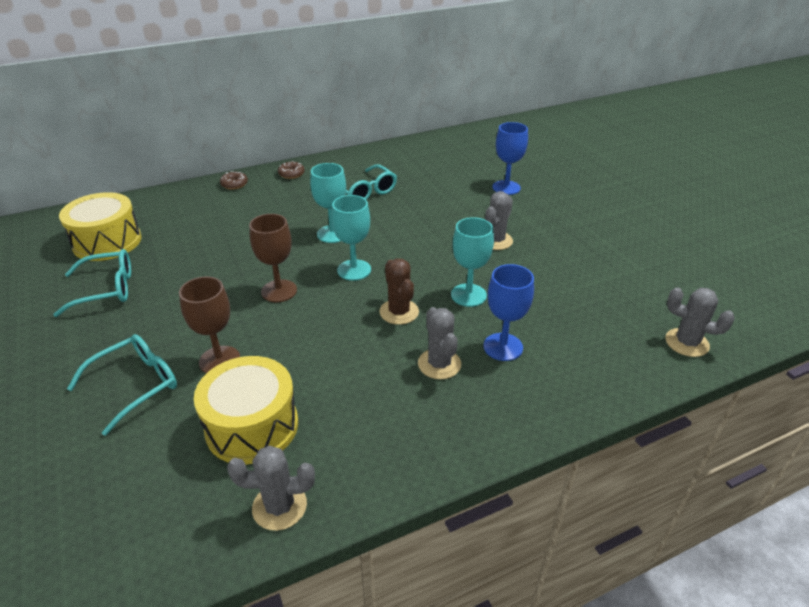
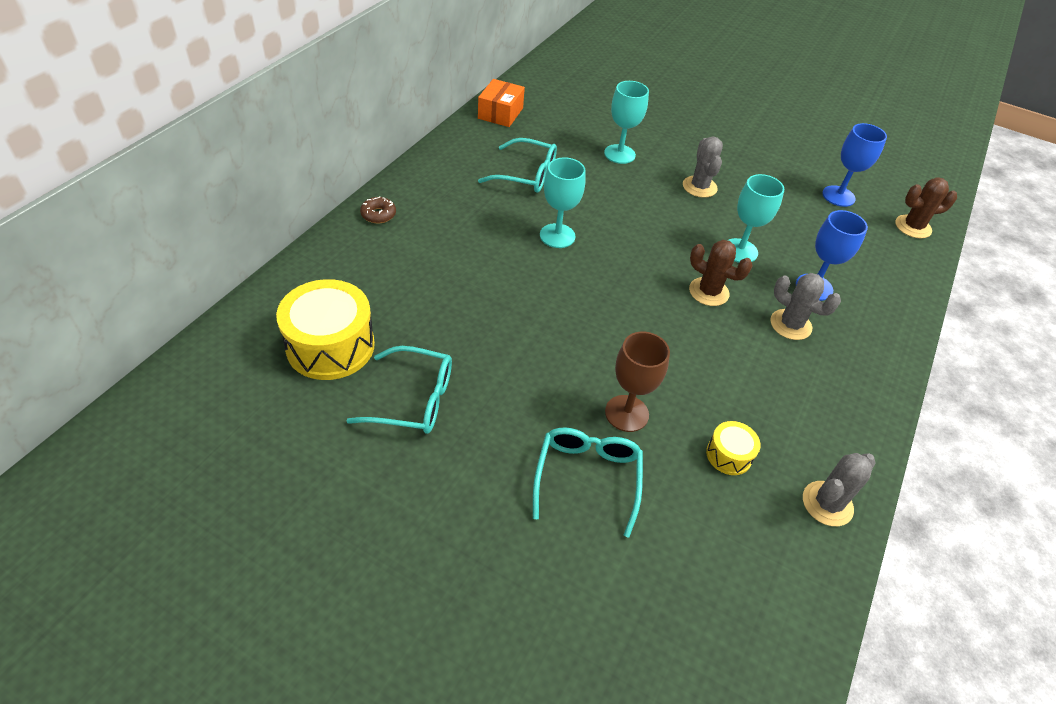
camera: 40 degrees left, 10 degrees up
turquoise glasses [53,249,131,317] -> turquoise glasses turned 60 degrees clockwise [346,346,452,434]
yellow drum [194,356,298,465] -> yellow drum [706,421,761,475], size x0.49
brown goblet [249,214,297,302] -> none
brown donut [278,161,305,179] -> none
turquoise goblet [332,195,371,281] -> turquoise goblet moved to [604,81,649,164]
blue goblet [492,122,528,195] -> blue goblet moved to [822,123,887,207]
grey cactus [665,287,735,357] -> brown cactus [895,177,957,238]
none -> orange box [478,79,525,127]

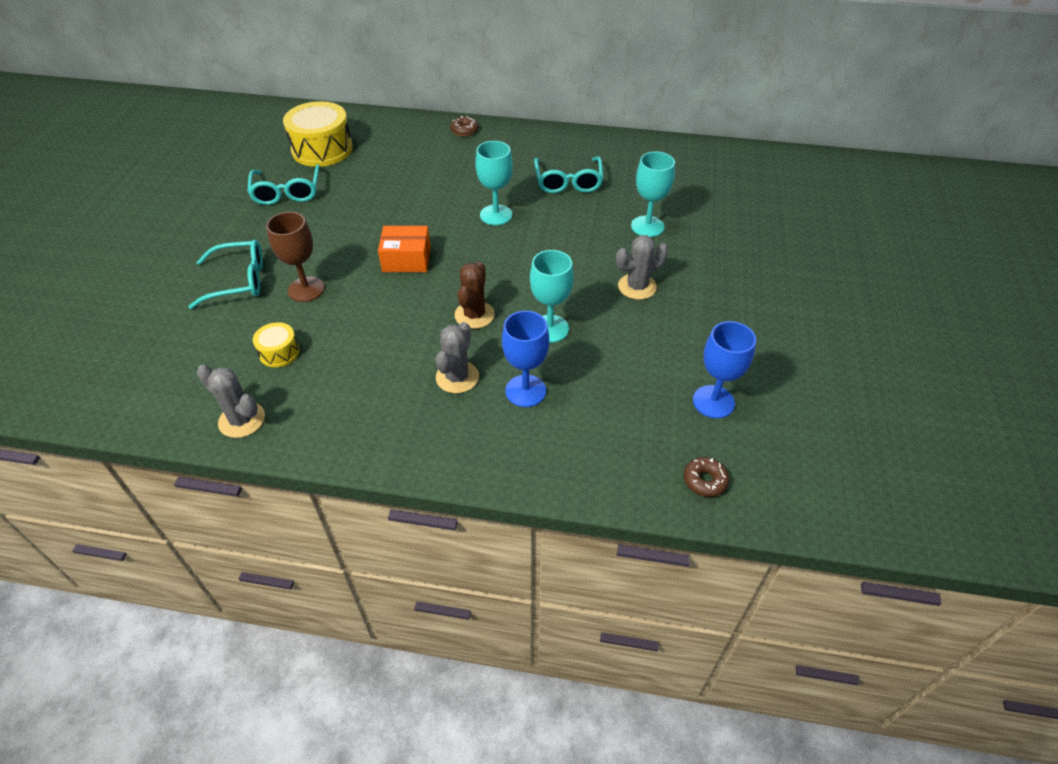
camera: 75 degrees right, 0 degrees up
orange box [478,79,525,127] -> orange box moved to [378,226,431,272]
brown cactus [895,177,957,238] -> brown donut [684,457,729,497]

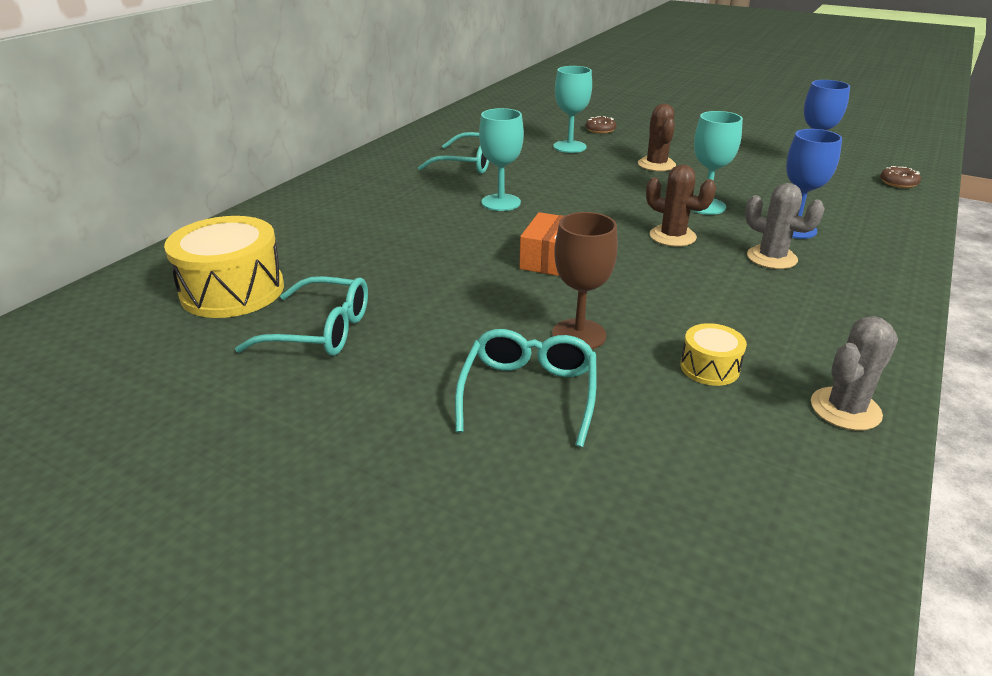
camera: 70 degrees left, 15 degrees down
brown donut [450,116,478,136] -> brown donut moved to [586,116,617,134]
grey cactus [616,235,668,300] -> brown cactus [638,104,676,171]

